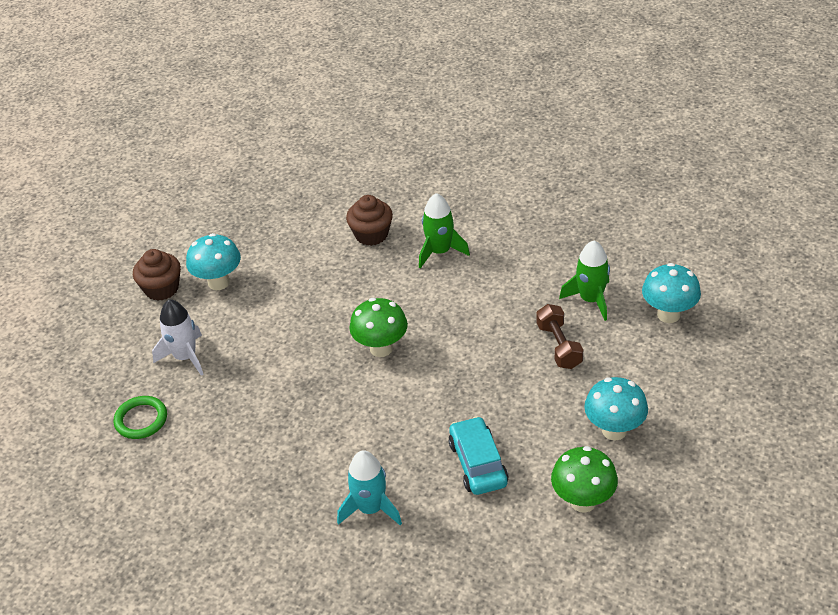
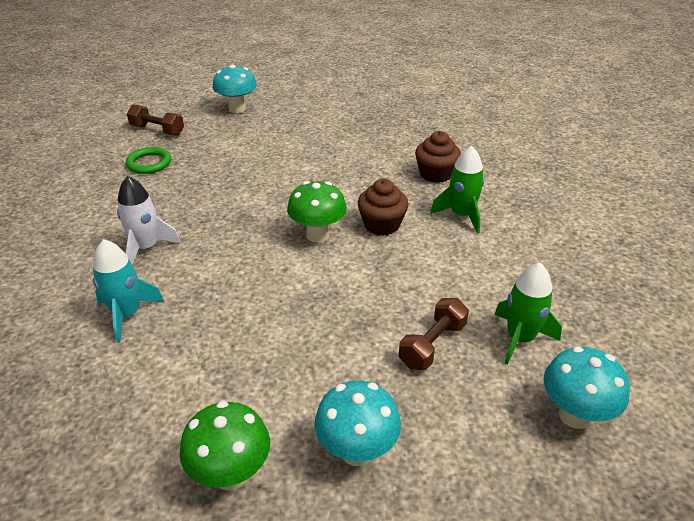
camera: 50 degrees right, 5 degrees down
brown cupcake [133,249,181,301] -> brown cupcake moved to [357,179,409,236]
white rocket [152,299,204,376] -> white rocket moved to [117,176,181,265]
turquoise mushroom [186,233,241,290] -> turquoise mushroom moved to [213,65,257,113]
turquoise car [448,416,508,495] -> none
none -> brown dumbbell [127,104,184,136]

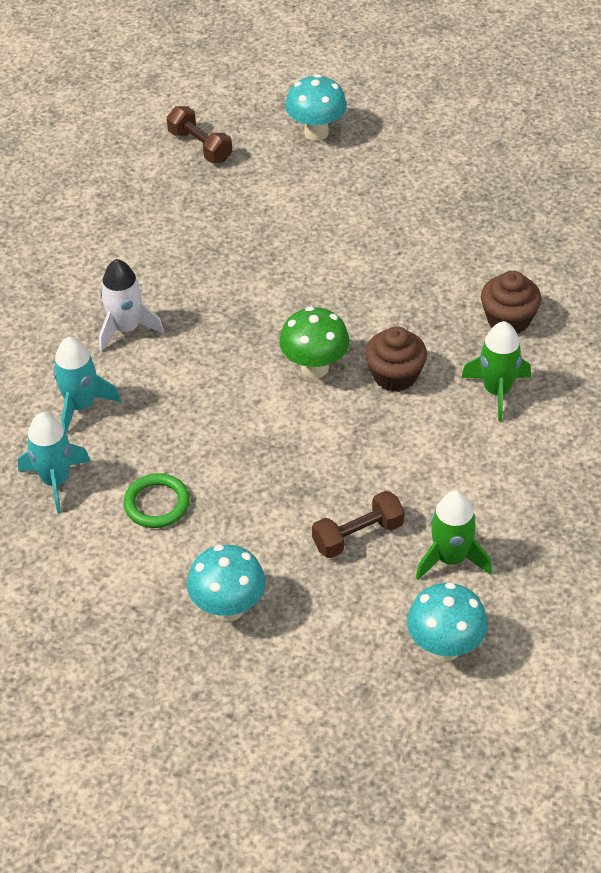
camera: 25 degrees right, 10 degrees up
green ring [126,147,171,174] -> green ring moved to [123,473,190,528]
green mushroom [180,401,270,490] -> none
none -> turquoise rocket [18,412,90,513]

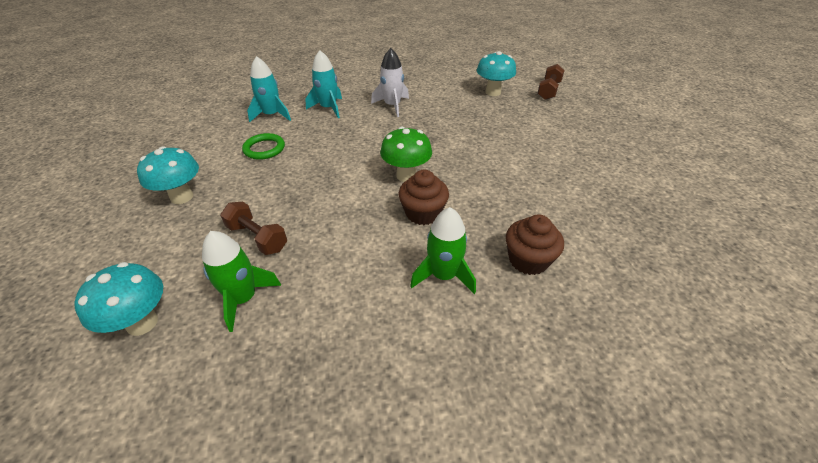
camera: 65 degrees right, 5 degrees down
turquoise mushroom [285,74,347,141] -> turquoise mushroom moved to [477,51,516,96]

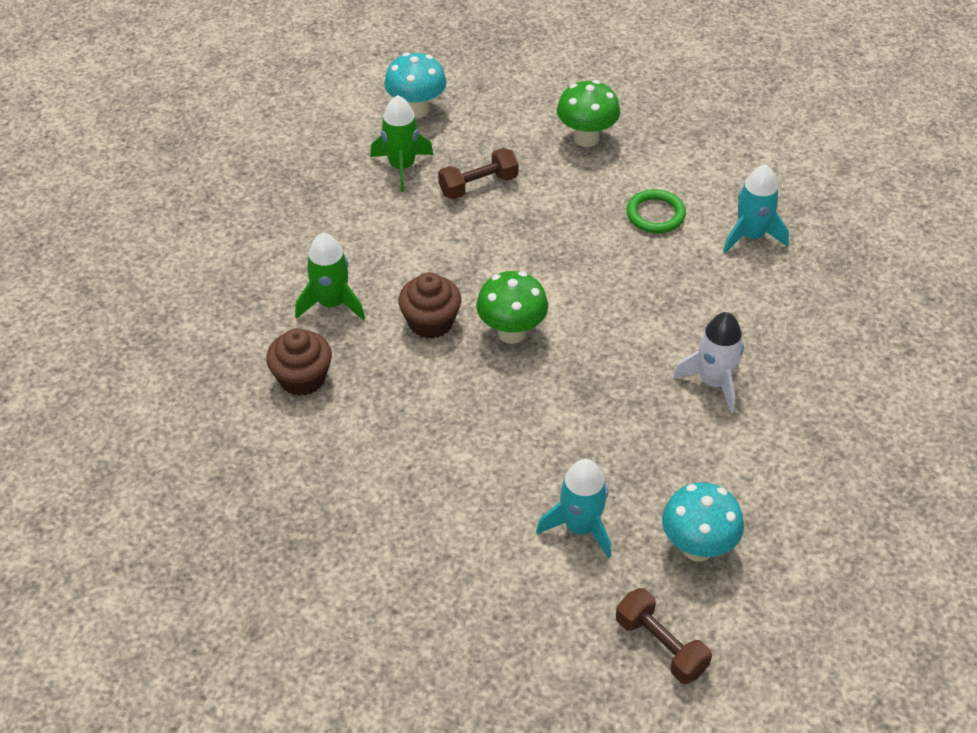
camera: 115 degrees right, 5 degrees up
turquoise mushroom [137,146,199,204] -> green mushroom [557,80,620,147]
turquoise rocket [305,50,342,118] -> turquoise rocket moved to [536,459,611,558]

